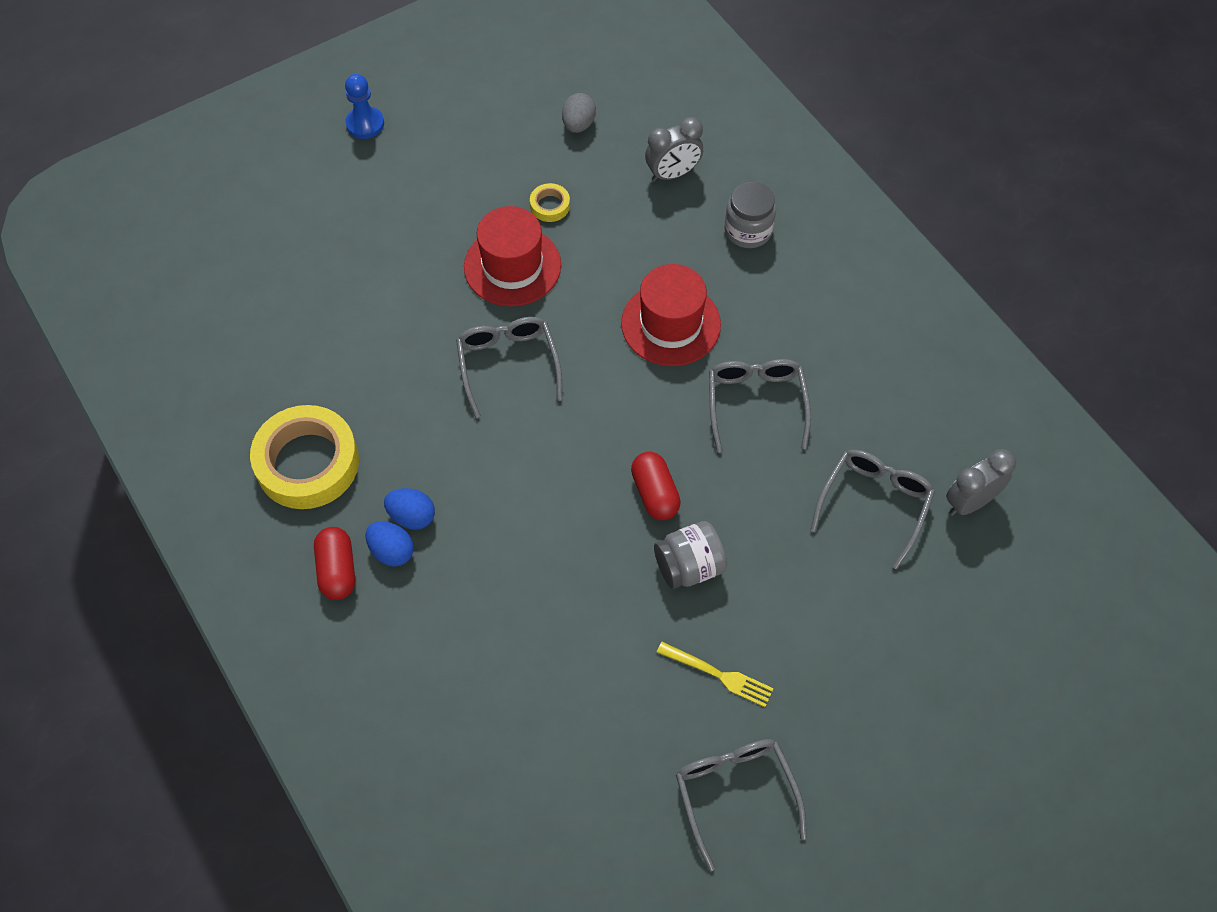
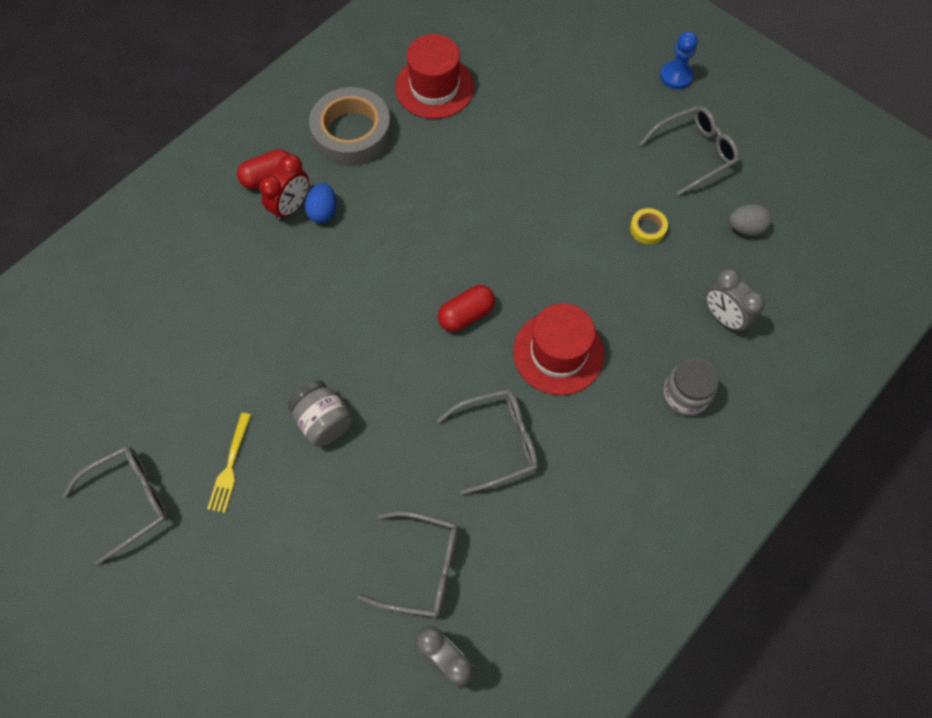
camera: 75 degrees right, 5 degrees up
yellow tape [250,405,359,509] -> grey tape [309,87,392,166]
blue egg [365,521,414,567] -> red clock [259,154,309,221]
grey glasses [456,317,562,418] -> grey glasses moved to [639,106,739,196]
red hat [464,206,561,306] -> red hat moved to [395,34,474,119]
red capsule [631,452,681,520] -> red capsule moved to [438,285,495,332]

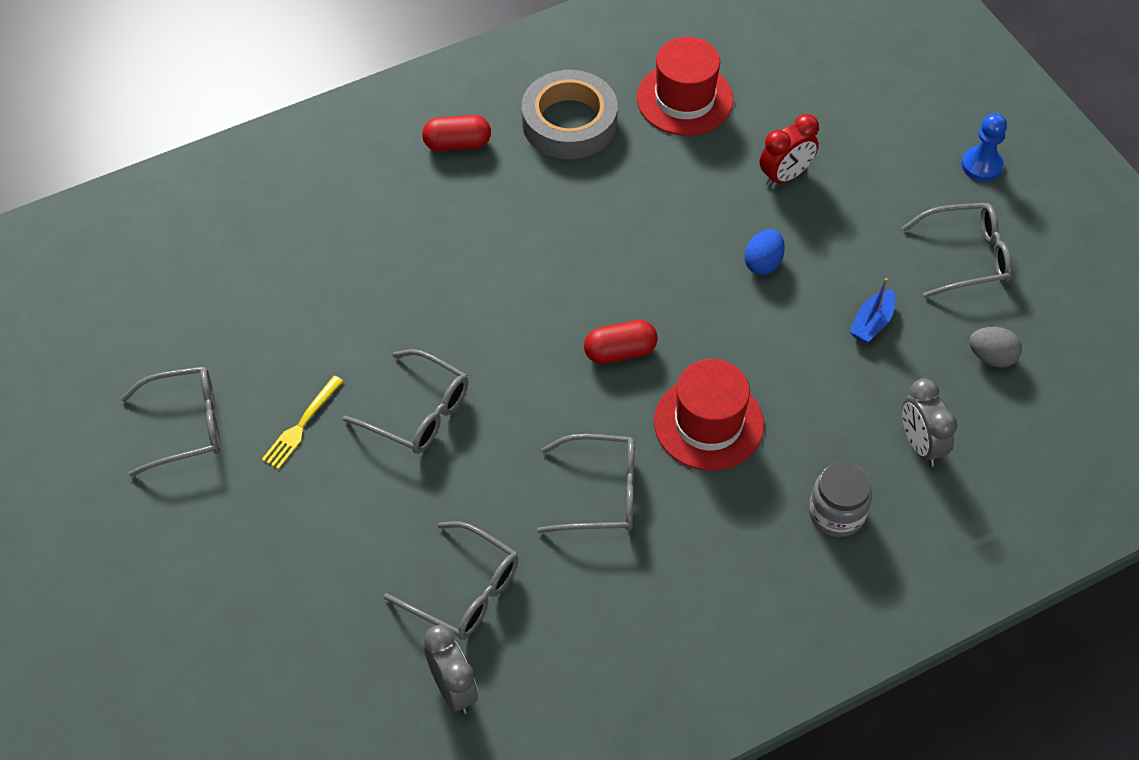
camera: 20 degrees right, 10 degrees down
red clock [259,154,309,221] -> red clock moved to [760,114,819,187]
grey jar [288,380,353,446] -> grey glasses [343,349,468,454]
blue egg [305,183,337,223] -> blue egg moved to [744,229,785,275]
yellow tape [630,208,668,244] -> blue boat [850,278,895,343]

